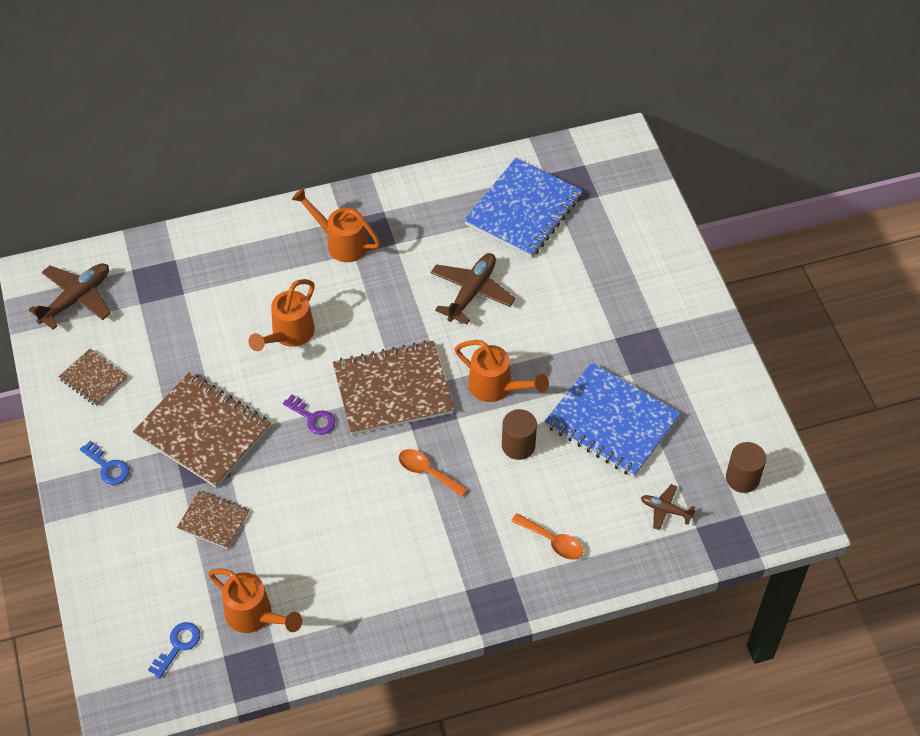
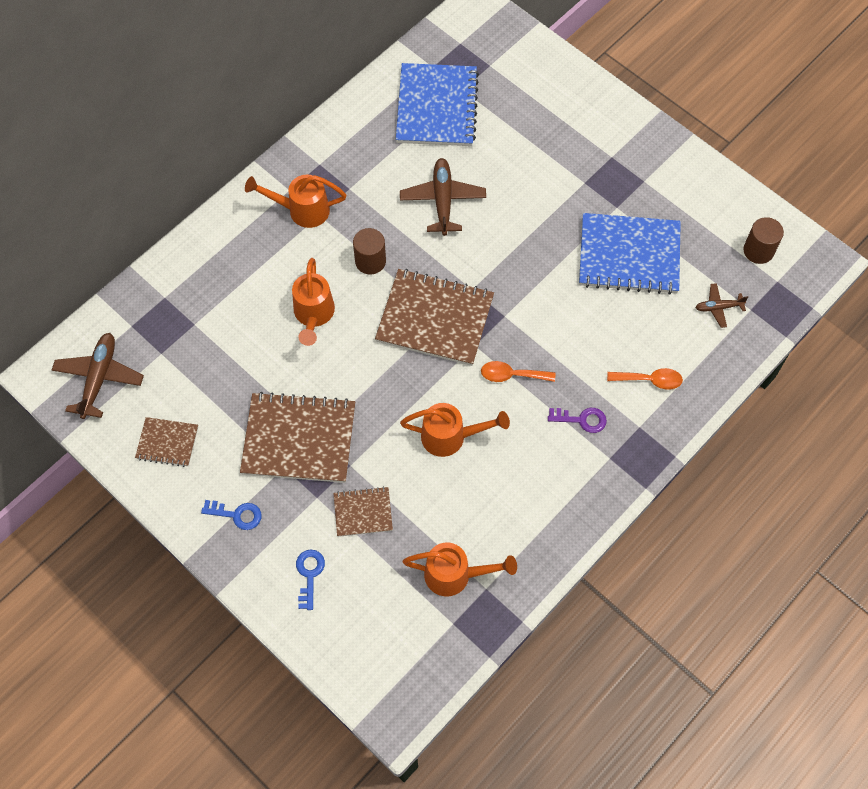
camera: 30 degrees left, 10 degrees up
blue key [148,622,201,679] -> blue key moved to [296,549,325,610]
purple key [283,394,335,435] -> purple key moved to [548,408,607,433]
brown notebook [333,340,454,435] -> brown notebook turned 60 degrees clockwise [375,269,494,366]
orange watering can [455,340,549,402] -> orange watering can moved to [400,403,510,457]
brown cylinder [502,409,537,460] -> brown cylinder moved to [353,228,386,275]

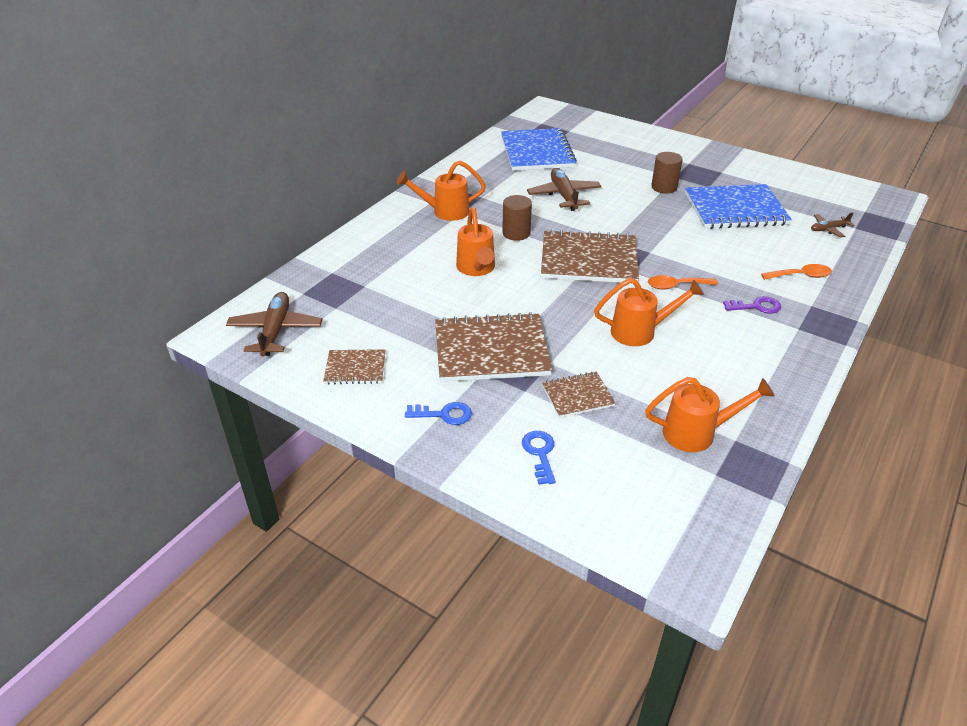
camera: 10 degrees left, 25 degrees down
brown cylinder [743,217,784,264] -> brown cylinder moved to [651,152,683,194]

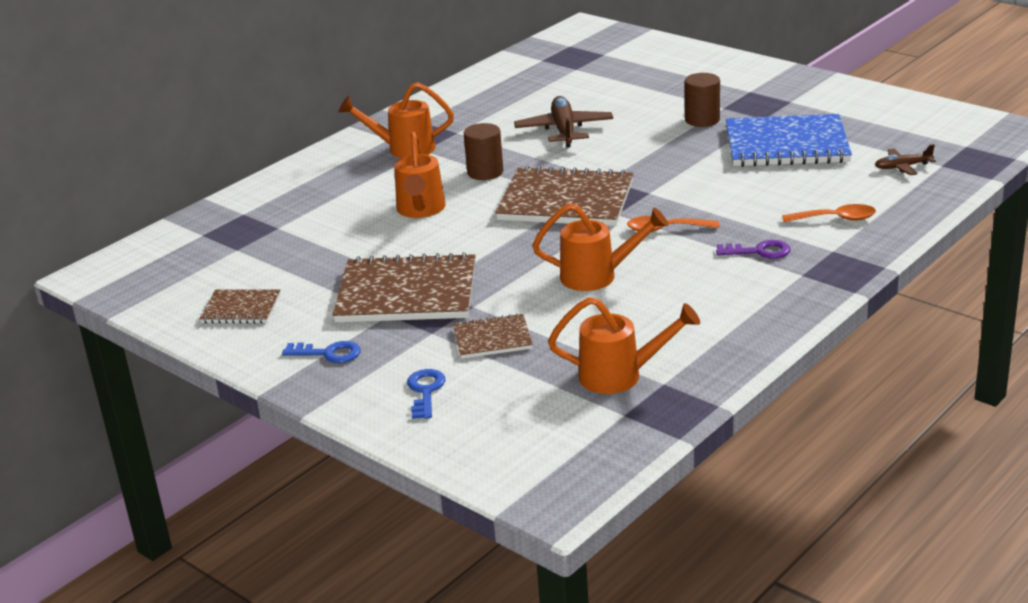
camera: 10 degrees right, 10 degrees down
brown plane [226,292,322,356] -> none
blue notebook [501,128,577,171] -> none

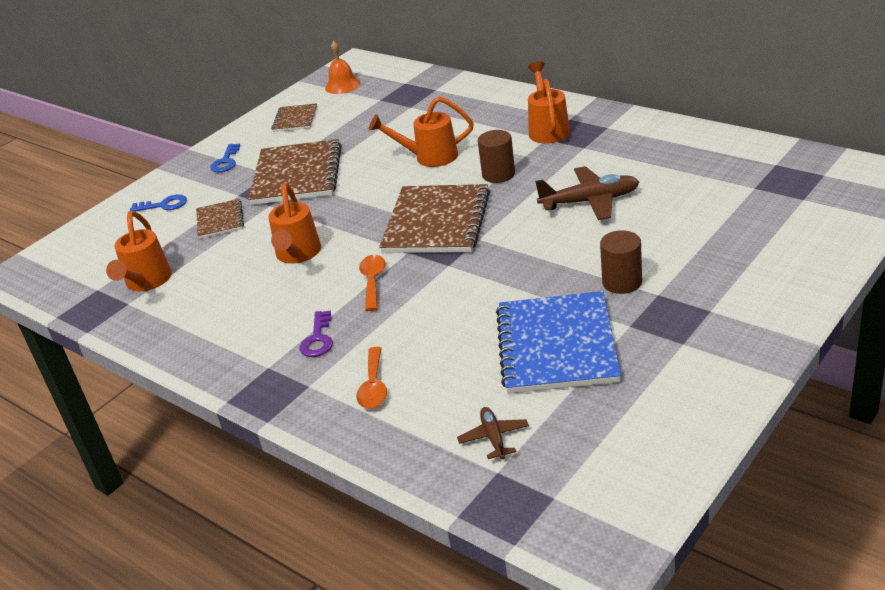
camera: 90 degrees right, 5 degrees up
none -> orange bell [325,41,361,94]

